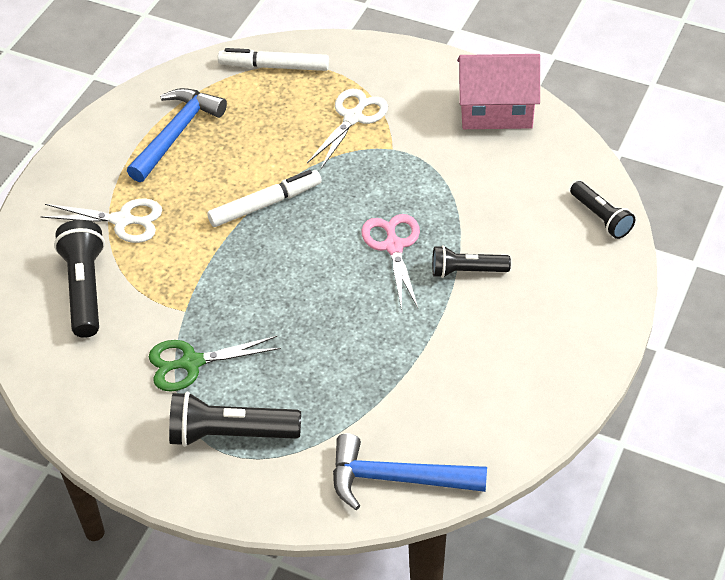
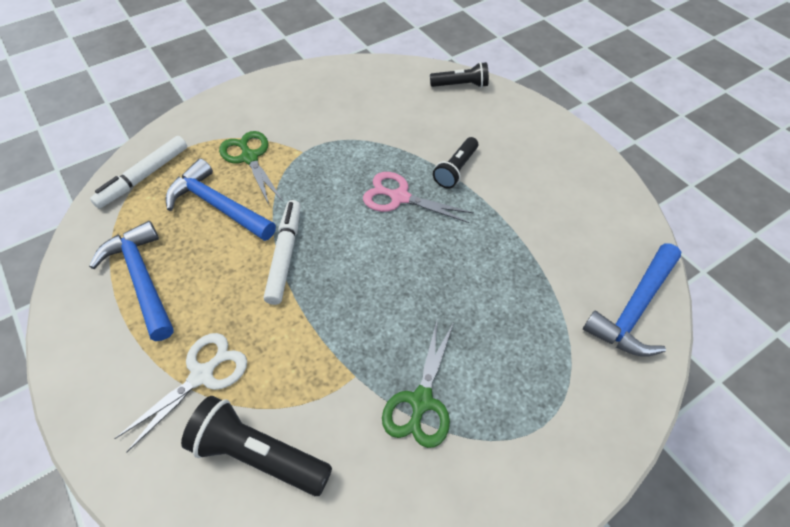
camera: 60 degrees left, 5 degrees up
black flashlight [169,391,301,447] -> none
white scissors [307,89,388,169] -> green scissors [219,131,283,205]
pink house [457,54,540,129] -> none
none -> blue hammer [165,158,276,241]

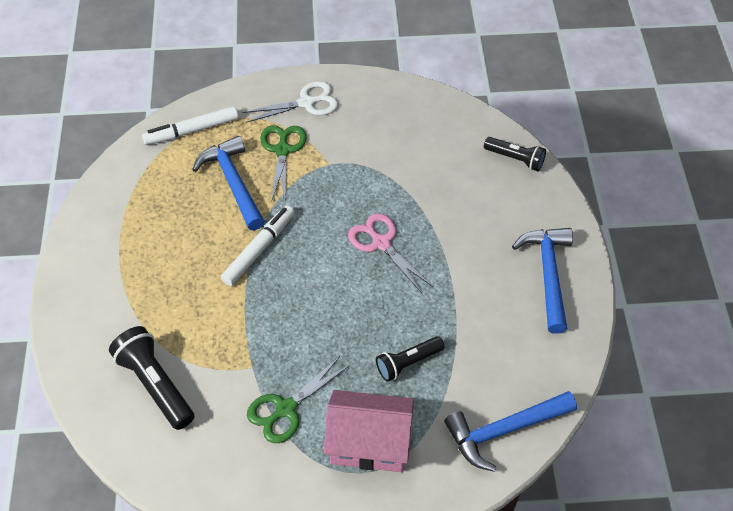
camera: 30 degrees right, 0 degrees up
blue hammer [89,221,174,341] -> blue hammer moved to [512,228,573,334]
white scissors [114,333,247,452] -> white scissors moved to [242,81,338,123]
black flashlight [433,137,478,188] -> black flashlight moved to [376,336,445,382]
none -> pink house [323,390,414,472]

